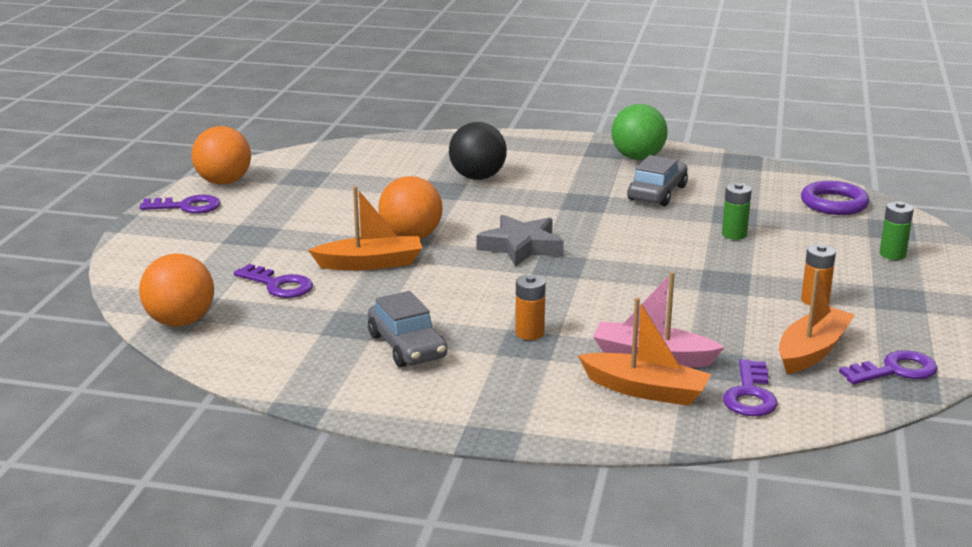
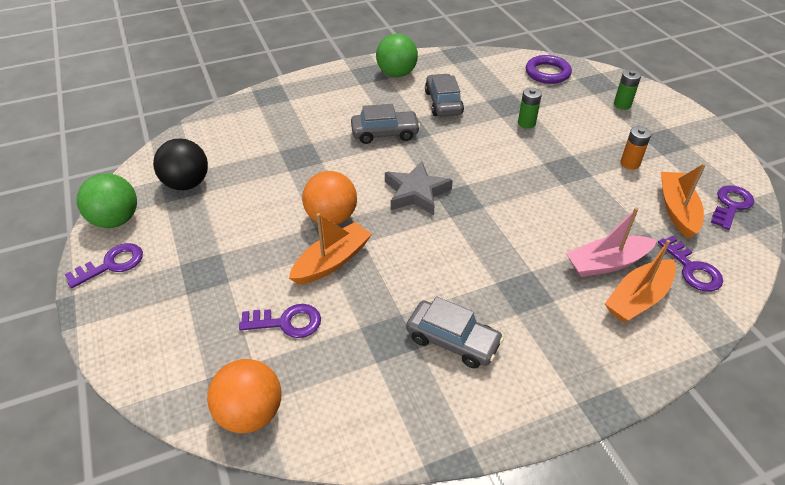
camera: 35 degrees left, 20 degrees up
orange ball [191,126,251,185] -> green ball [77,173,137,228]
black ball [449,122,507,180] -> black ball moved to [153,138,208,190]
orange battery [515,275,546,340] -> none
orange boat [578,297,711,406] -> orange boat turned 150 degrees clockwise [605,240,676,323]
none -> grey car [351,104,420,144]

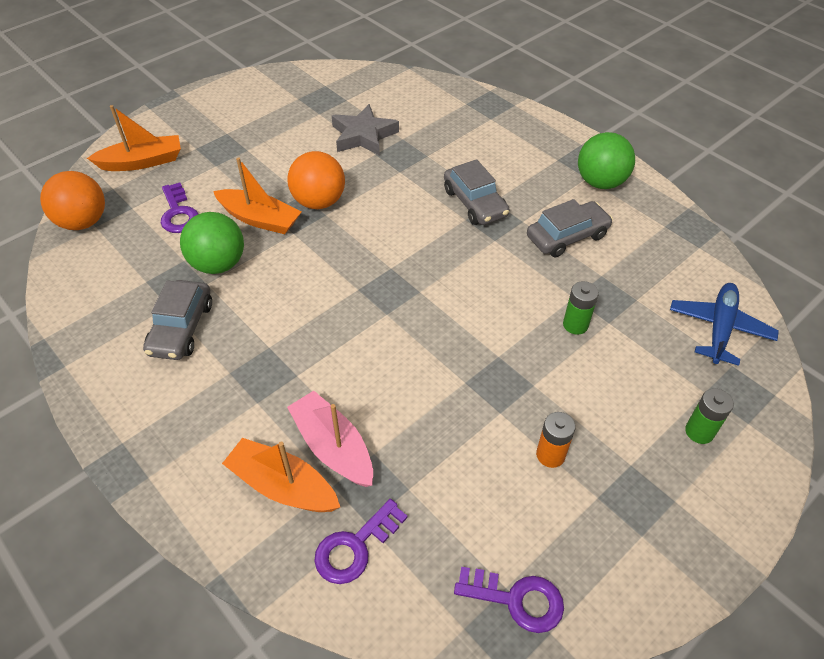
camera: 70 degrees right, 5 degrees up
purple key [64,243,143,289] -> none
green ball [77,173,137,228] -> green ball moved to [180,212,244,274]
black ball [153,138,208,190] -> none
grey star [385,161,453,215] -> grey star moved to [332,104,399,156]
purple ring [526,55,572,84] -> blue plane [670,283,779,366]
orange boat [661,163,706,238] -> orange boat moved to [87,105,181,171]

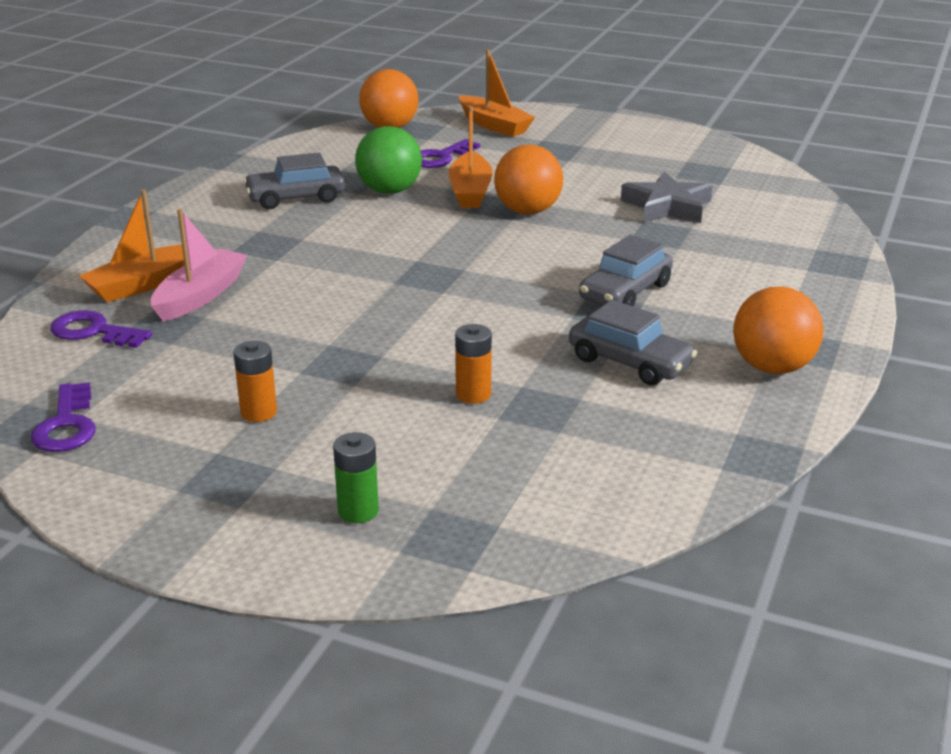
camera: 65 degrees right, 20 degrees down
orange boat [222,438,340,512] -> orange boat turned 135 degrees counterclockwise [79,189,185,302]
green battery [563,281,599,335] -> orange battery [455,324,492,404]
green ball [578,132,635,189] -> orange ball [733,286,823,374]
blue plane [670,283,779,366] -> none

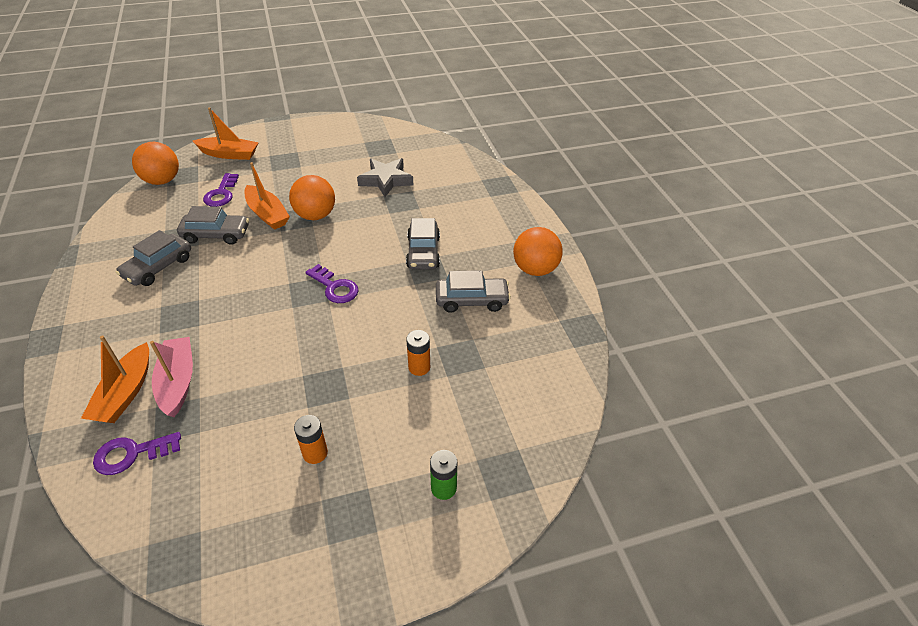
camera: 40 degrees left, 15 degrees up
purple key [31,382,96,452] -> purple key moved to [306,264,359,303]
green ball [355,126,422,194] -> grey car [177,206,249,245]

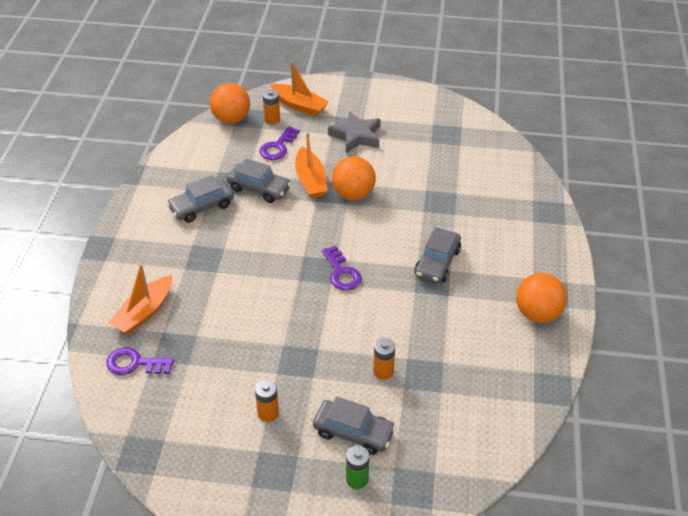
camera: 25 degrees right, 0 degrees up
pink boat [150,337,193,417] -> none
grey star [357,158,413,197] -> grey star moved to [328,111,381,153]
grey car [436,270,511,313] -> grey car moved to [313,396,396,455]
none -> orange battery [263,89,280,125]

